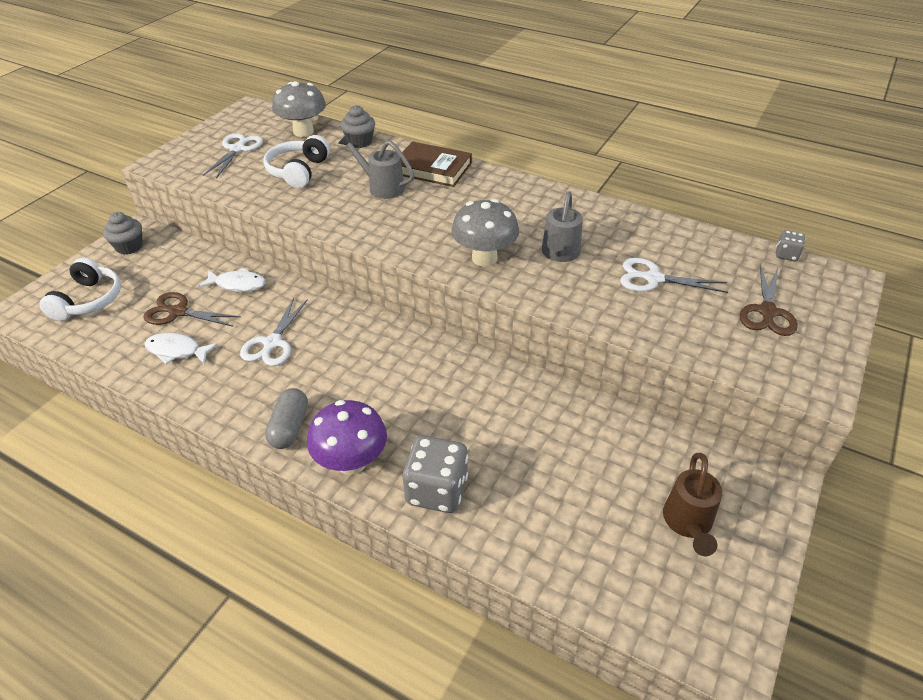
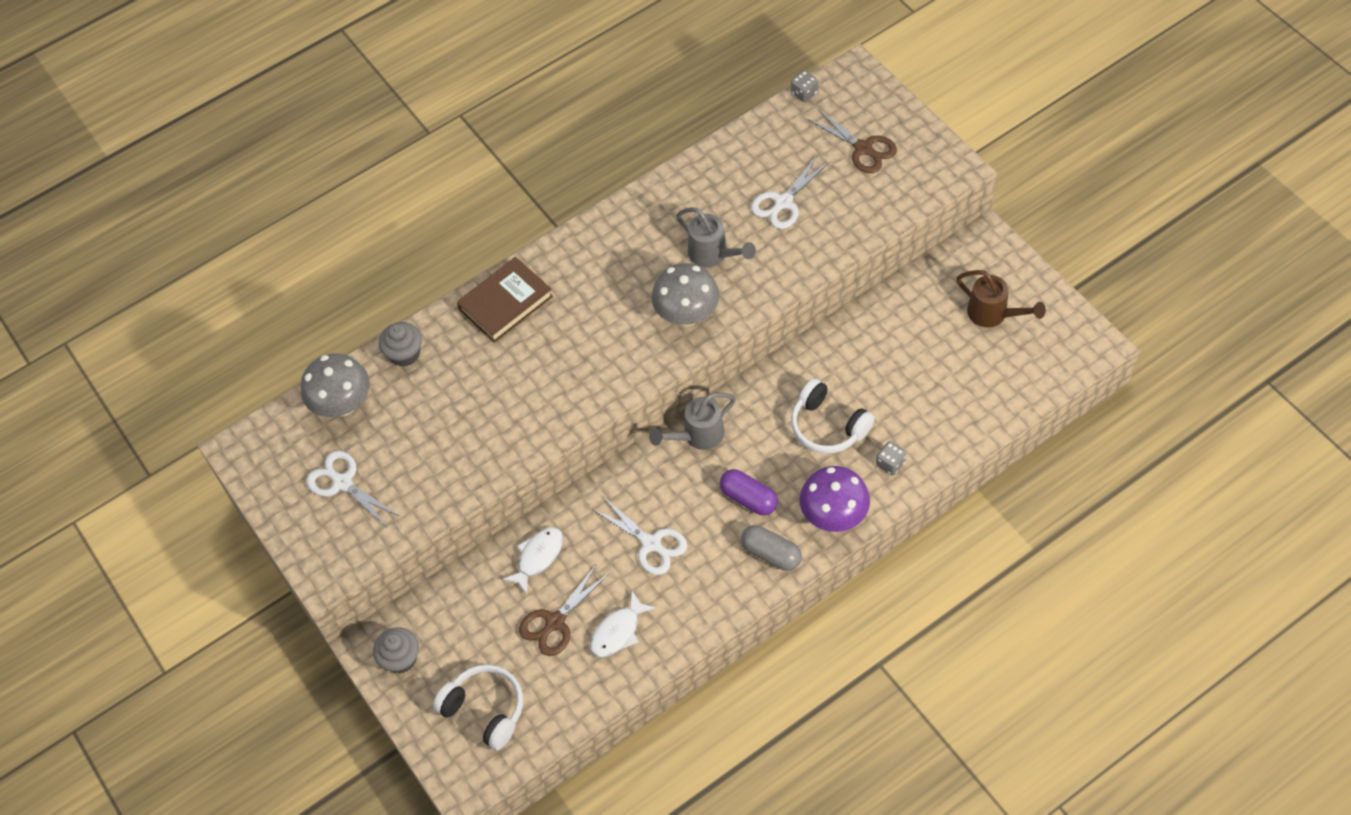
camera: 60 degrees left, 15 degrees up
white headphones [263,135,330,188] -> white headphones moved to [791,378,875,453]
grey watering can [338,133,414,199] -> grey watering can moved to [649,393,736,450]
grey dice [403,435,468,513] -> grey dice [876,441,906,475], size x0.50
none -> purple capsule [720,469,778,516]

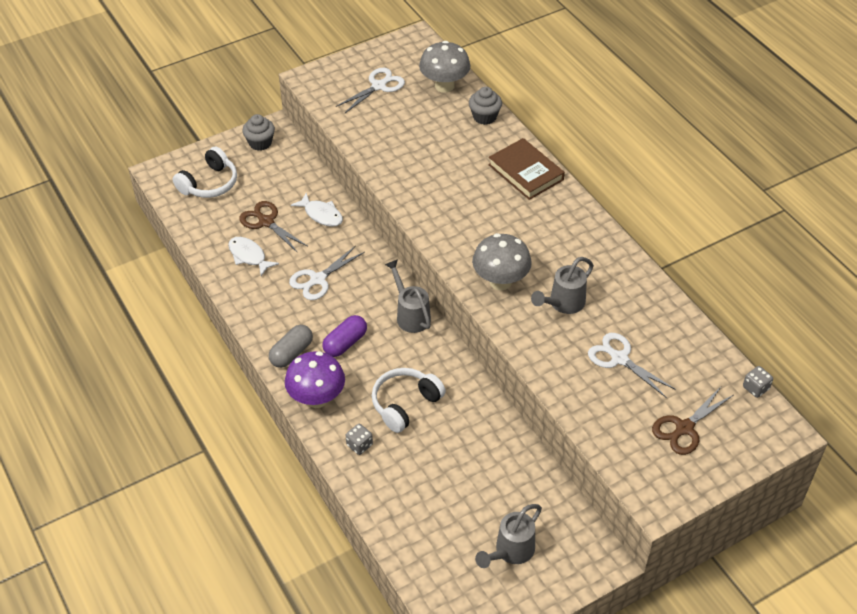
camera: 90 degrees right, 10 degrees down
brown watering can [956,270,1046,327] -> grey watering can [475,504,542,568]

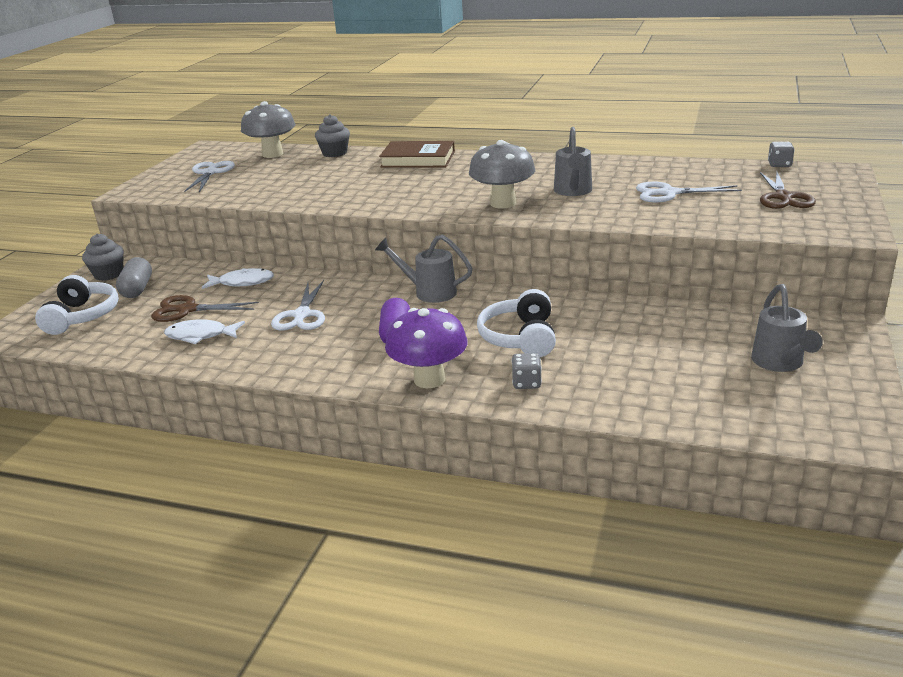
camera: 40 degrees left, 20 degrees down
grey capsule [269,325,313,368] -> grey capsule moved to [116,257,152,298]

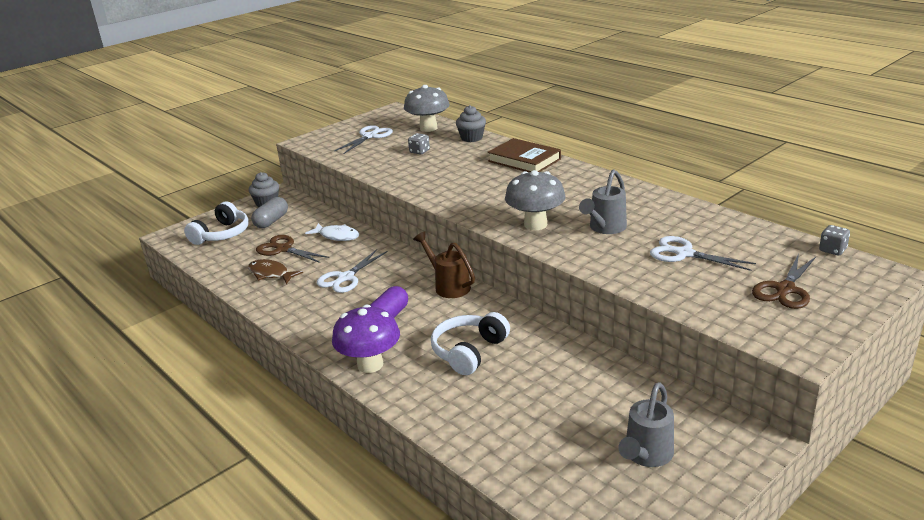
camera: 30 degrees right, 0 degrees up
white fish [164,319,245,344] -> brown fish [248,259,303,284]
grey watering can [375,234,473,303] -> brown watering can [413,231,475,298]
grey dice [511,353,542,389] -> grey dice moved to [408,133,430,154]

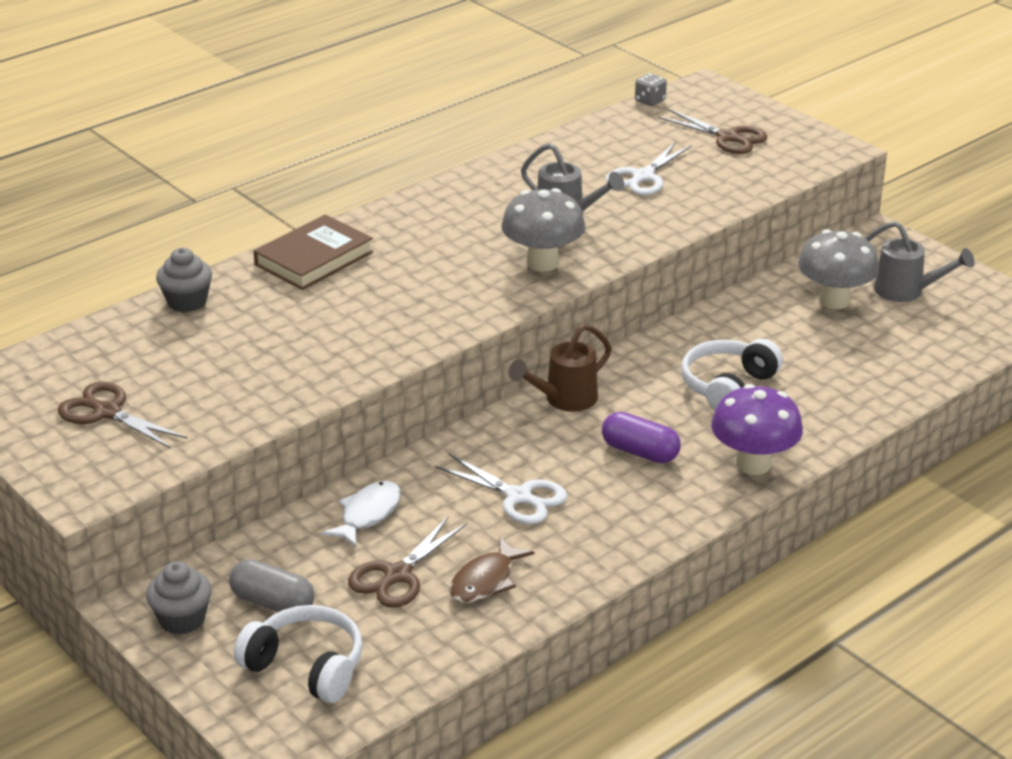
camera: 90 degrees left, 5 degrees up
white scissors [334,125,393,154] -> brown scissors [58,382,188,449]
grey mushroom [404,85,450,132] -> grey mushroom moved to [798,229,879,309]
grey dice [408,133,430,154] -> none
white headphones [431,312,510,375] -> white headphones turned 90 degrees clockwise [681,339,783,410]

